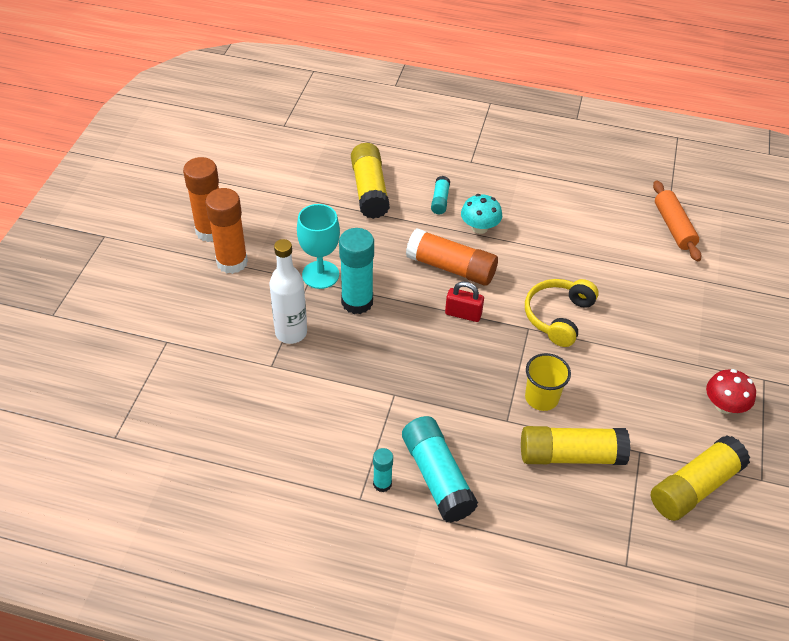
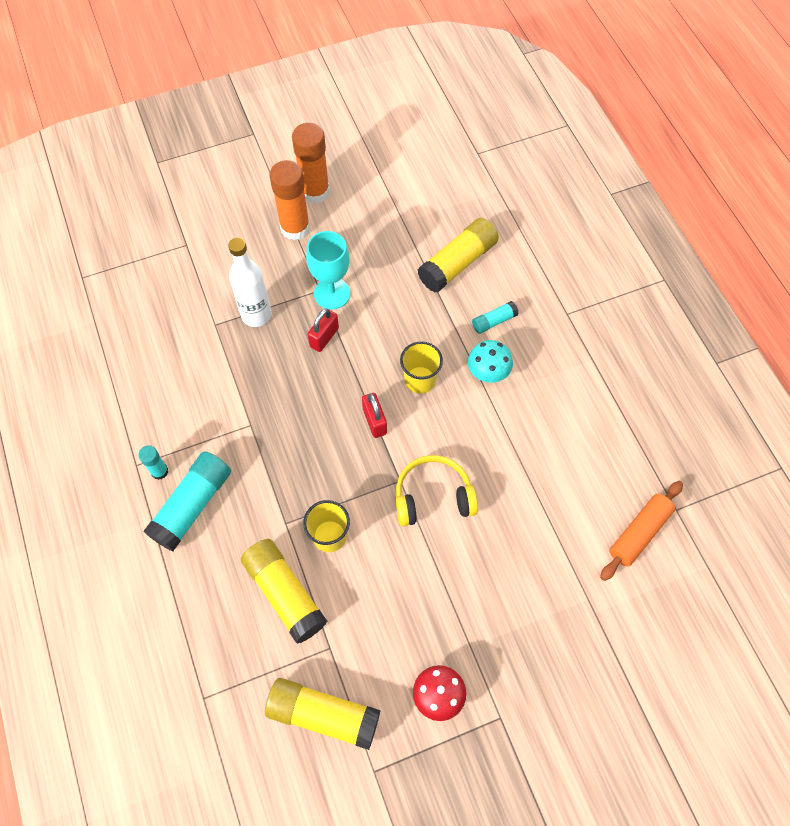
camera: 55 degrees right, 15 degrees up
turquoise glue stick [339,228,374,314] -> red padlock [308,308,339,352]
orange glue stick [406,228,498,286] -> yellow cup [400,342,443,394]

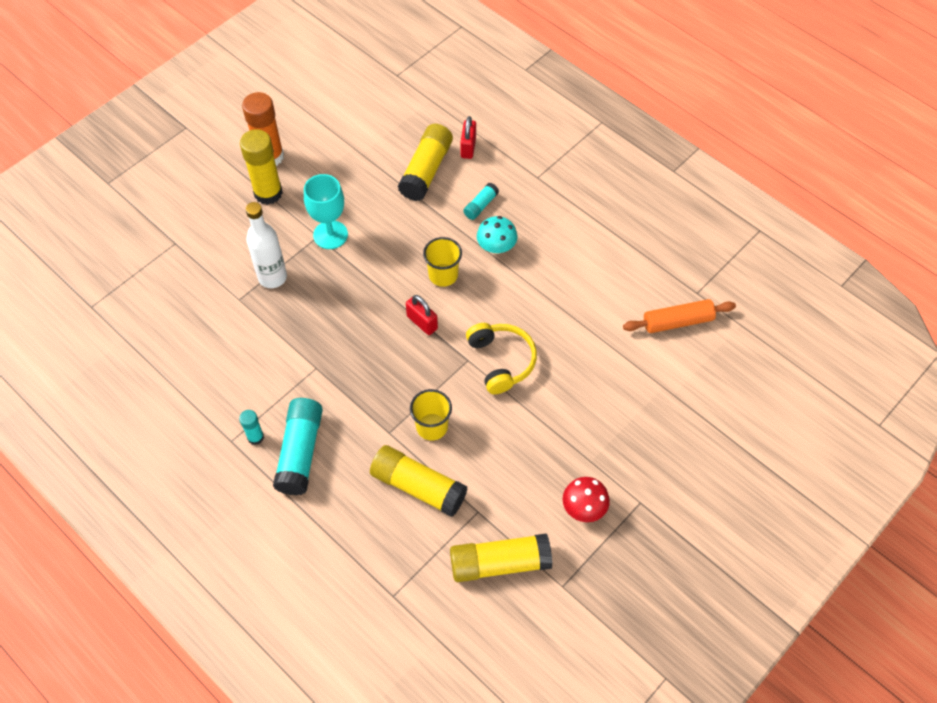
camera: 25 degrees left, 5 degrees down
orange glue stick [270,160,310,240] -> yellow glue stick [240,129,283,205]
red padlock [308,308,339,352] -> red padlock moved to [460,116,476,159]
yellow headphones [396,455,478,526] -> yellow headphones turned 105 degrees clockwise [466,323,537,394]
orange rolling pin [600,481,683,581] -> orange rolling pin turned 60 degrees clockwise [623,299,736,333]

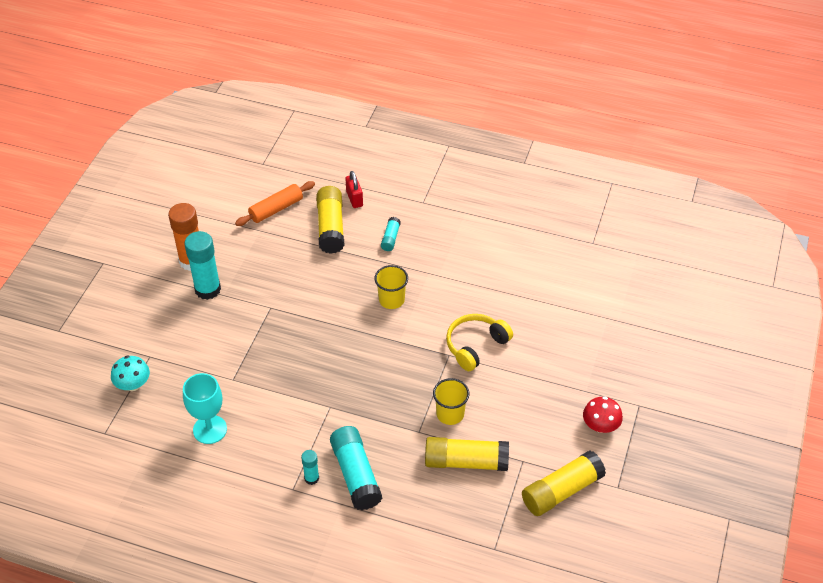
camera: 25 degrees left, 10 degrees down
yellow glue stick [240,129,283,205] -> turquoise glue stick [184,231,221,300]
white bottle [246,202,287,288] -> none
turquoise goblet [304,174,348,249] -> turquoise goblet moved to [183,373,227,444]
red padlock [406,295,438,335] -> none
yellow headphones [466,323,537,394] -> yellow headphones turned 90 degrees counterclockwise [446,314,513,371]
turquoise mushroom [477,216,517,254] -> turquoise mushroom moved to [111,356,150,391]
orange rolling pin [623,299,736,333] -> orange rolling pin moved to [235,181,315,226]

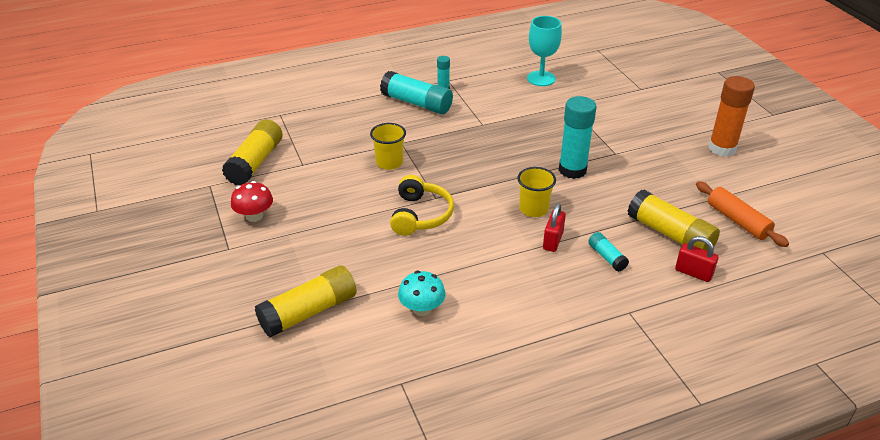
camera: 140 degrees right, 10 degrees down
turquoise mushroom [111,356,150,391] -> turquoise mushroom moved to [398,271,446,316]
turquoise glue stick [184,231,221,300] -> turquoise glue stick moved to [559,96,596,179]
orange rolling pin [235,181,315,226] -> orange rolling pin turned 45 degrees counterclockwise [696,181,789,247]
yellow glue stick [425,437,509,471] -> yellow glue stick moved to [255,265,357,337]
none -> red padlock [543,203,566,252]

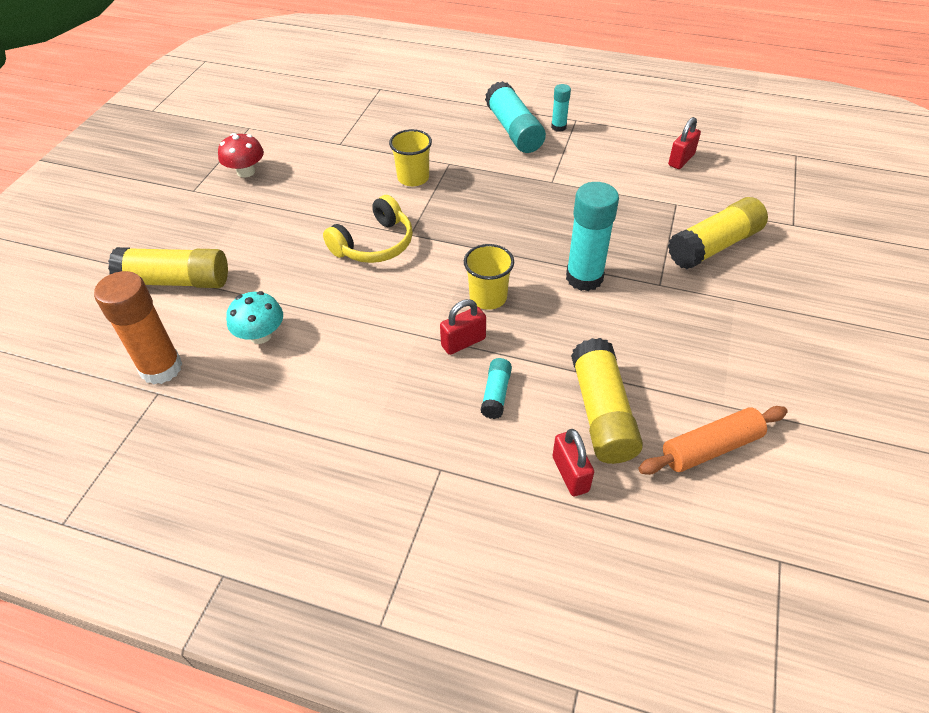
camera: 40 degrees right, 10 degrees up
yellow glue stick [222,119,283,185] -> yellow glue stick moved to [668,197,768,269]
turquoise goblet [527,16,562,86] -> red padlock [668,117,701,169]
orange rolling pin [696,181,789,247] -> orange rolling pin turned 60 degrees clockwise [638,406,788,475]
orange glue stick [708,76,755,156] -> orange glue stick moved to [94,271,183,385]

